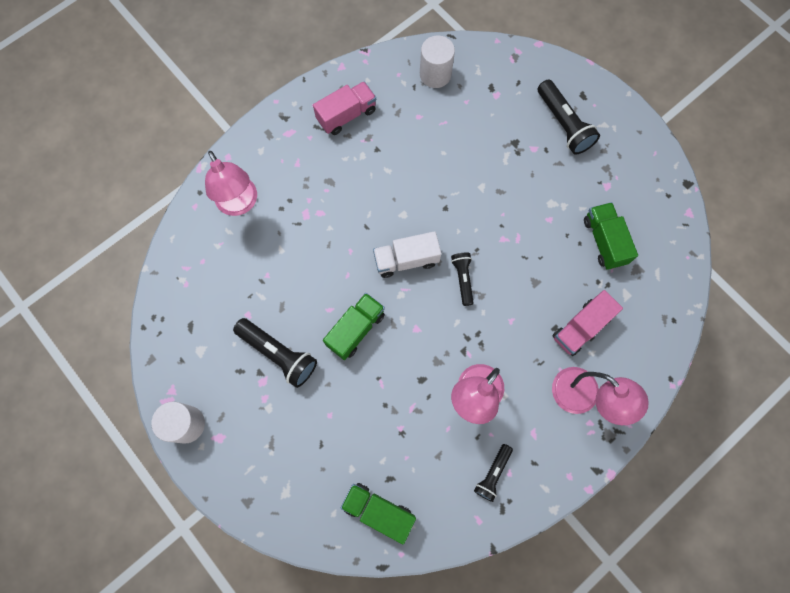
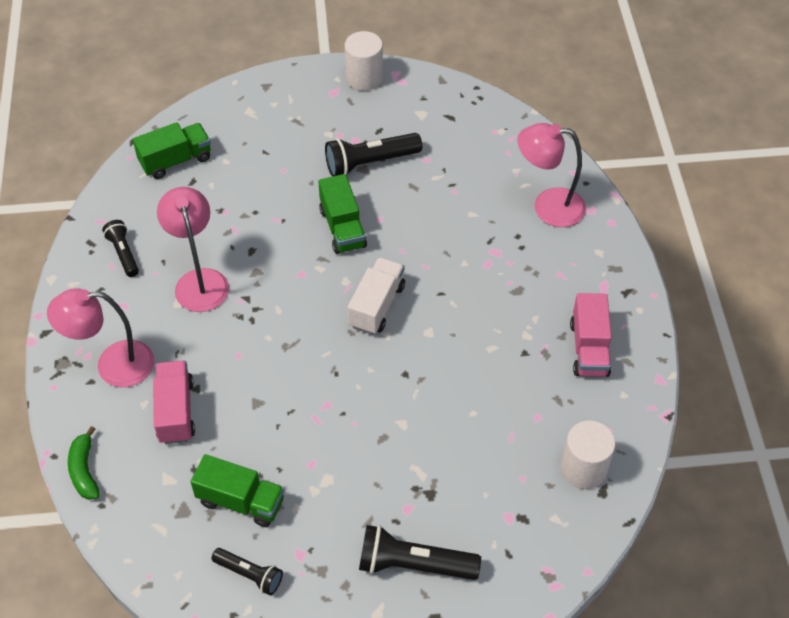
camera: 125 degrees right, 20 degrees down
black flashlight [451,252,474,306] -> black flashlight moved to [212,548,283,595]
none -> green banana [68,426,100,500]

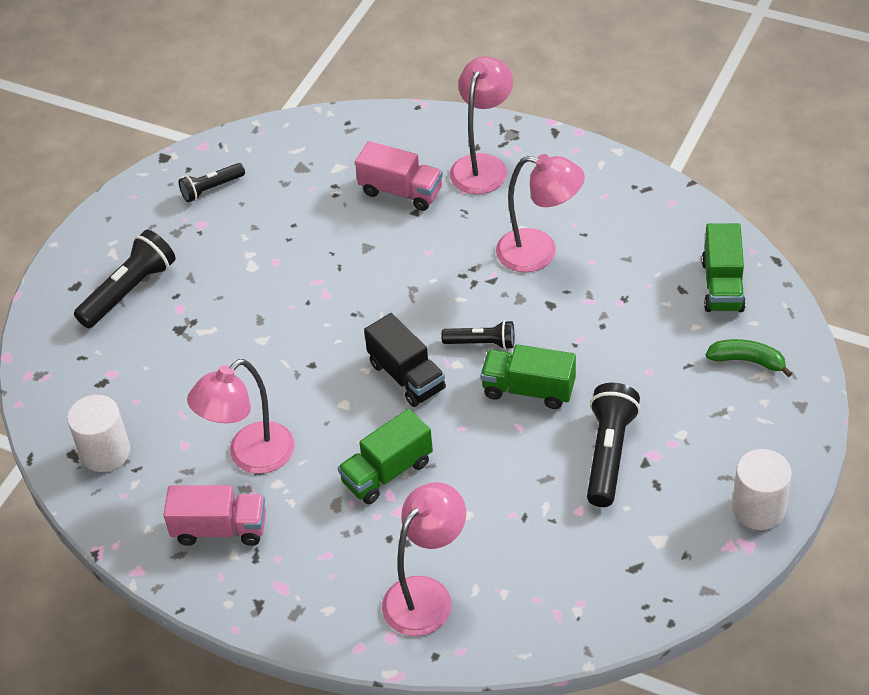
camera: 125 degrees right, 5 degrees down
green banana [68,426,100,500] -> green banana moved to [706,339,792,377]
black flashlight [102,220,139,277] -> black flashlight moved to [441,320,514,350]
green truck [191,454,284,527] -> green truck moved to [338,409,433,504]
white truck [348,257,405,335] -> black truck [364,313,446,407]
pink truck [570,293,611,377] -> pink truck turned 150 degrees clockwise [163,485,266,546]
none -> pink lamp [187,359,295,474]

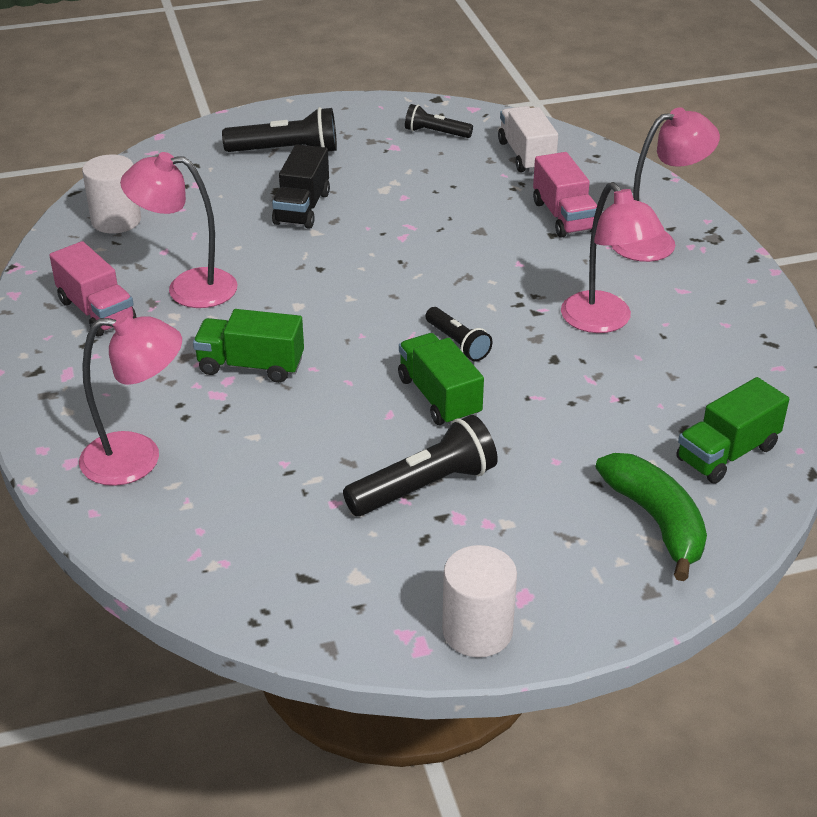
camera: 45 degrees right, 10 degrees down
black truck [364,313,446,407] -> black truck moved to [272,144,330,229]
green banana [706,339,792,377] -> green banana [595,453,707,581], size x1.56
none -> white truck [498,106,558,172]

